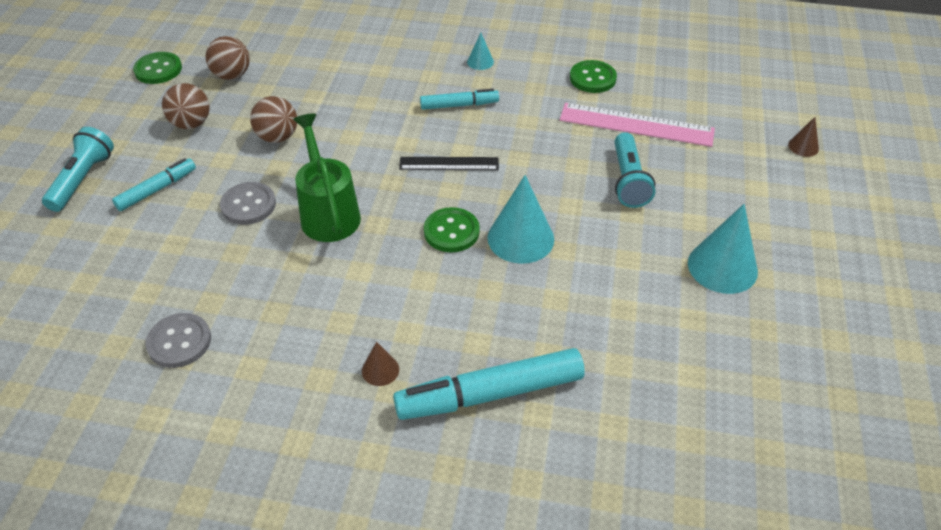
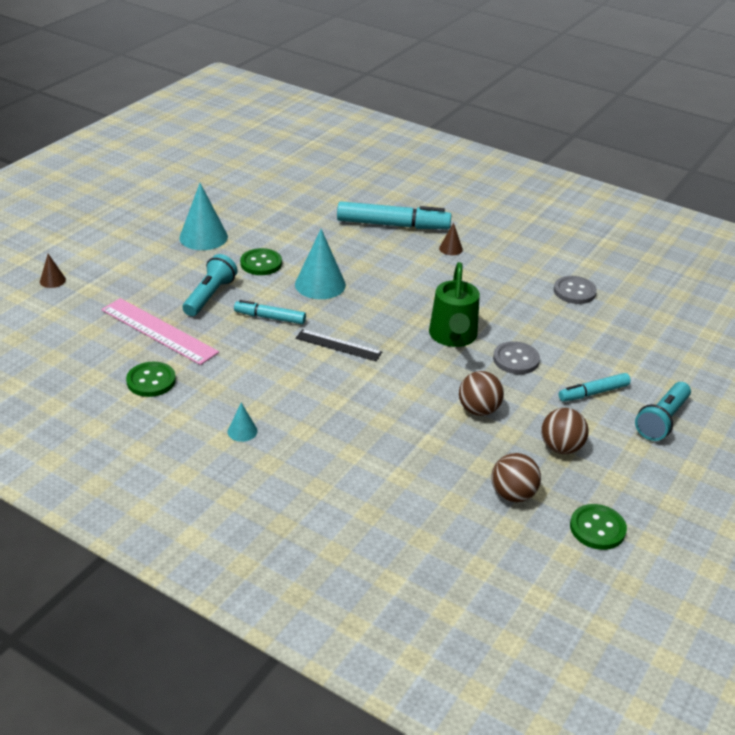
camera: 160 degrees left, 10 degrees down
turquoise marker [420,89,499,110] -> turquoise marker moved to [234,300,306,324]
green button [424,207,480,252] -> green button moved to [240,248,282,275]

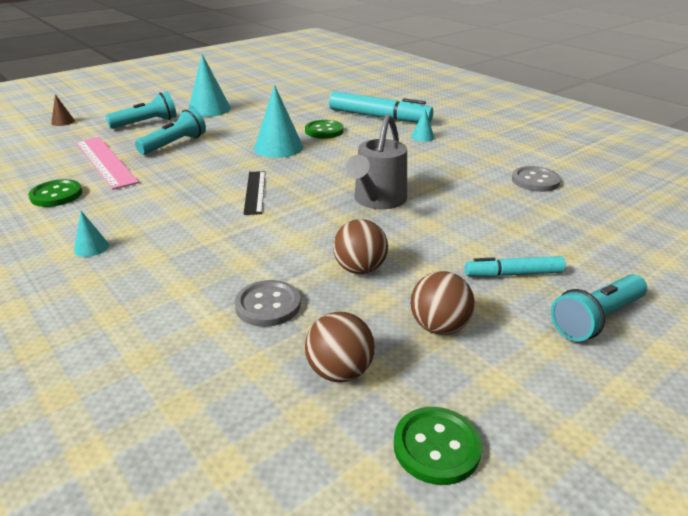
camera: 20 degrees right, 5 degrees down
turquoise marker [234,300,306,324] -> none
green button [240,248,282,275] -> green button moved to [305,120,344,139]
black ruler [296,329,382,361] -> black ruler turned 45 degrees clockwise [244,171,265,215]
green watering can [429,262,480,347] -> grey watering can [346,114,407,209]
brown cone [439,223,463,255] -> turquoise cone [411,109,434,142]
grey button [493,341,540,374] -> grey button moved to [235,280,301,327]
none -> turquoise flashlight [105,92,177,129]

